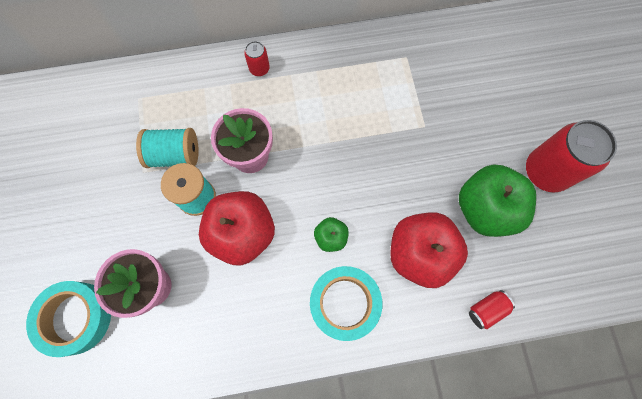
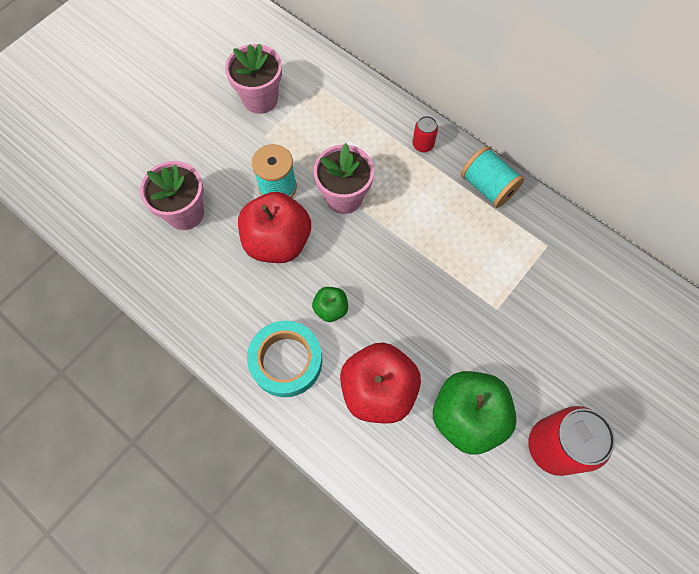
camera: 50 degrees right, 5 degrees down
turquoise tape [26,281,111,357] -> none
turquoise spool [136,128,199,168] -> turquoise spool moved to [461,146,524,208]
red can [469,290,515,329] -> none
none -> pink flower pot [225,44,282,114]

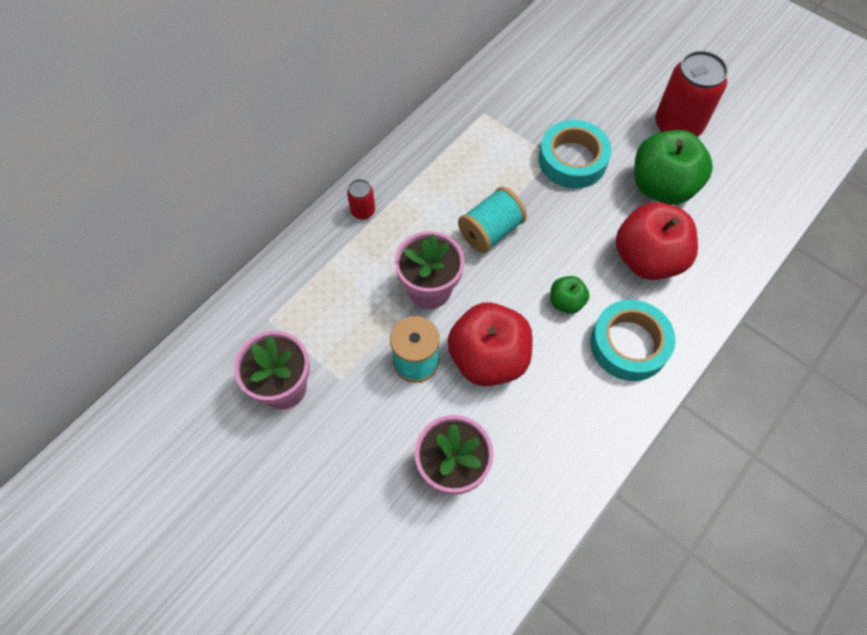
camera: 90 degrees left, 5 degrees down
turquoise spool [461,146,524,208] -> turquoise spool moved to [458,187,527,253]
none -> turquoise tape [539,120,611,189]

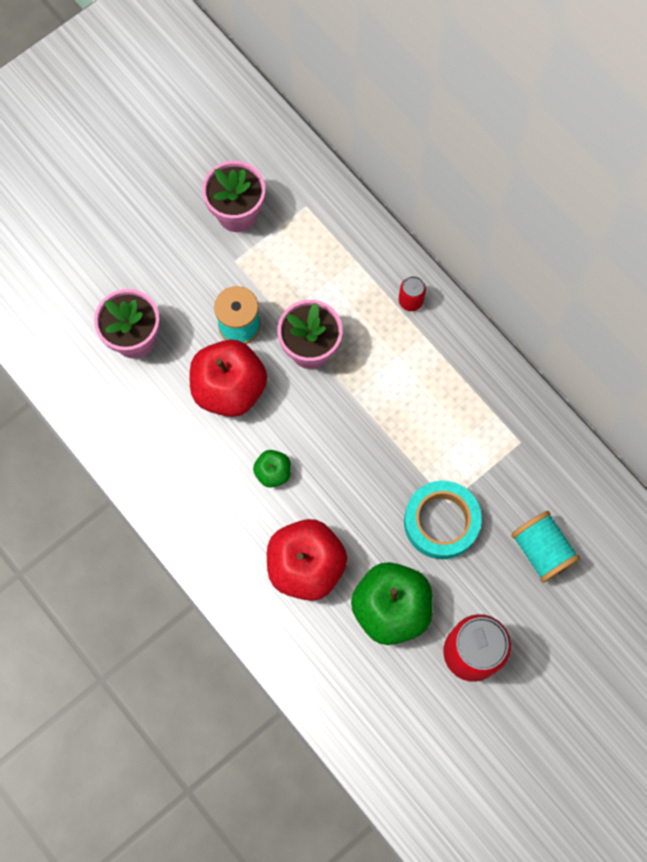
camera: 100 degrees right, 10 degrees up
turquoise spool [458,187,527,253] -> turquoise spool moved to [511,511,580,583]
turquoise tape [590,300,675,381] -> none

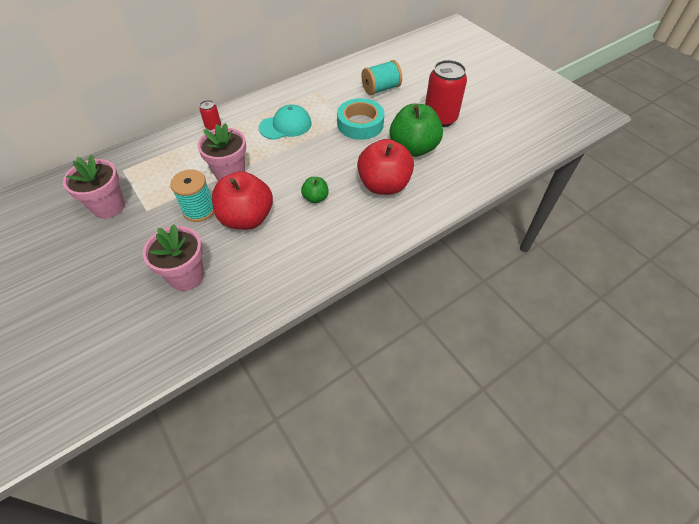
camera: 85 degrees left, 20 degrees down
none -> turquoise cap [259,104,312,140]

